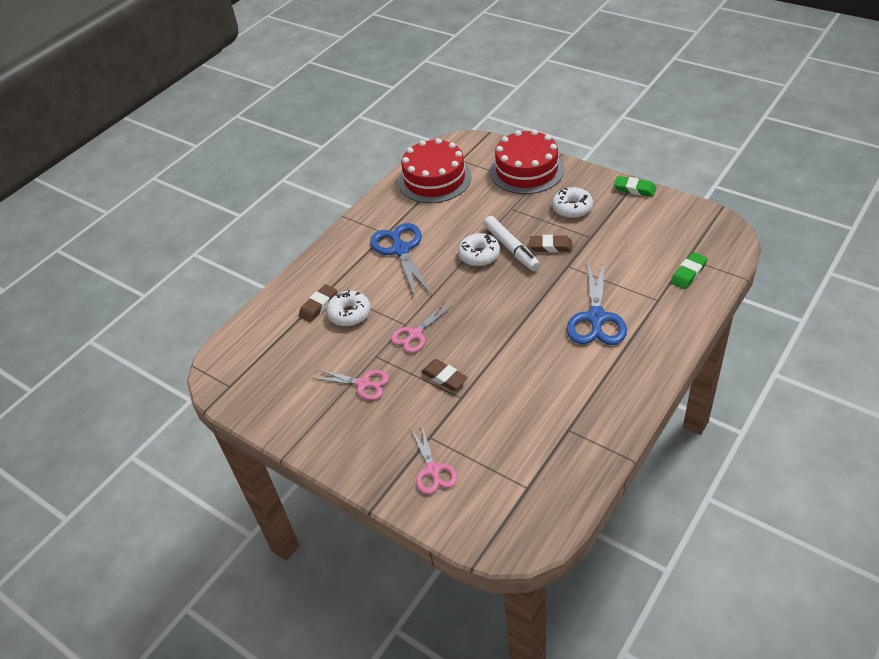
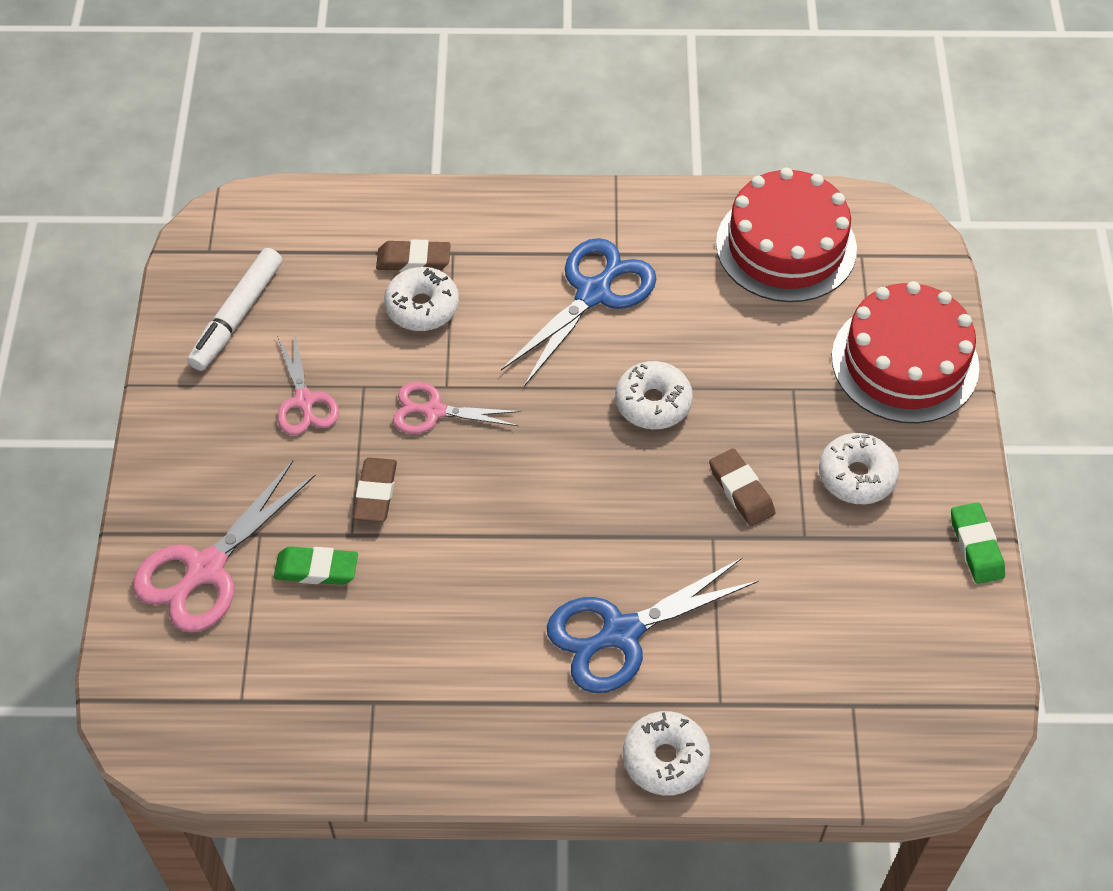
camera: 50 degrees right, 10 degrees up
pink scissors [411,423,457,494] -> pink scissors [133,461,316,633], size x1.61
white marker [483,216,540,271] -> white marker moved to [187,248,282,371]
green eraser [671,252,708,289] -> green eraser moved to [274,547,358,585]
none -> white donut [623,711,711,796]

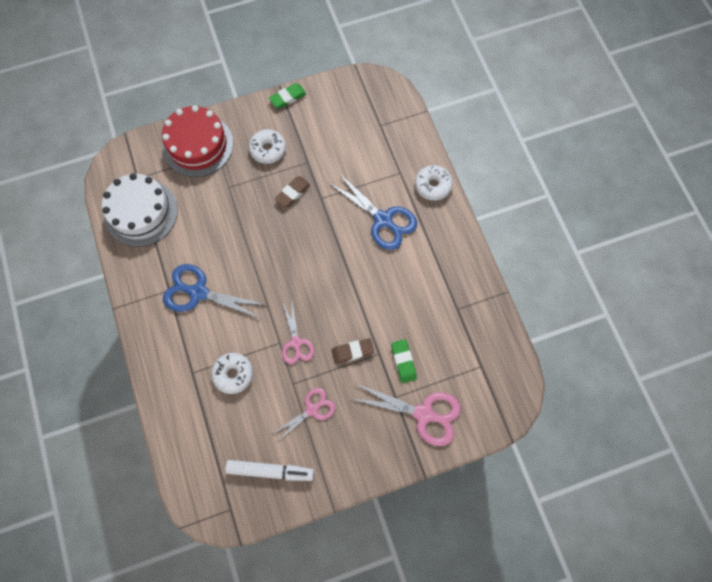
camera: 110 degrees left, 15 degrees up
brown eraser [376,239,451,272] -> none
white donut [615,361,693,429] -> none
red cake [716,168,857,302] -> white cake [102,173,178,247]

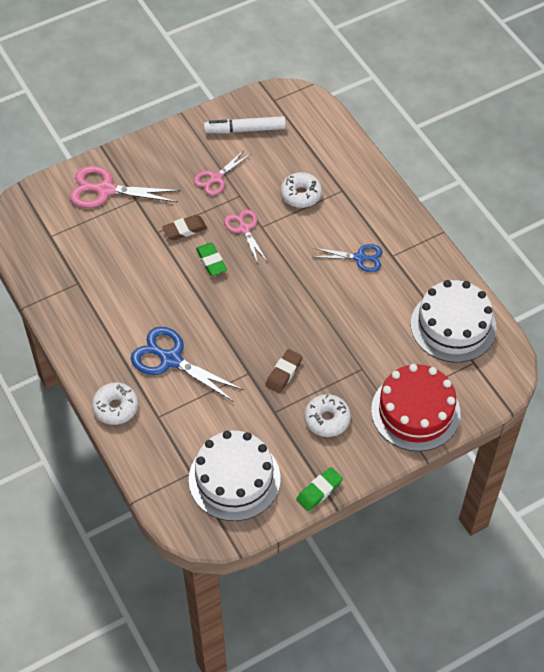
camera: 170 degrees right, 15 degrees down
blue scissors [163,264,266,319] -> blue scissors [313,244,383,272], size x0.62
green eraser [391,339,417,383] -> green eraser moved to [196,243,227,276]
none -> white cake [189,431,281,521]

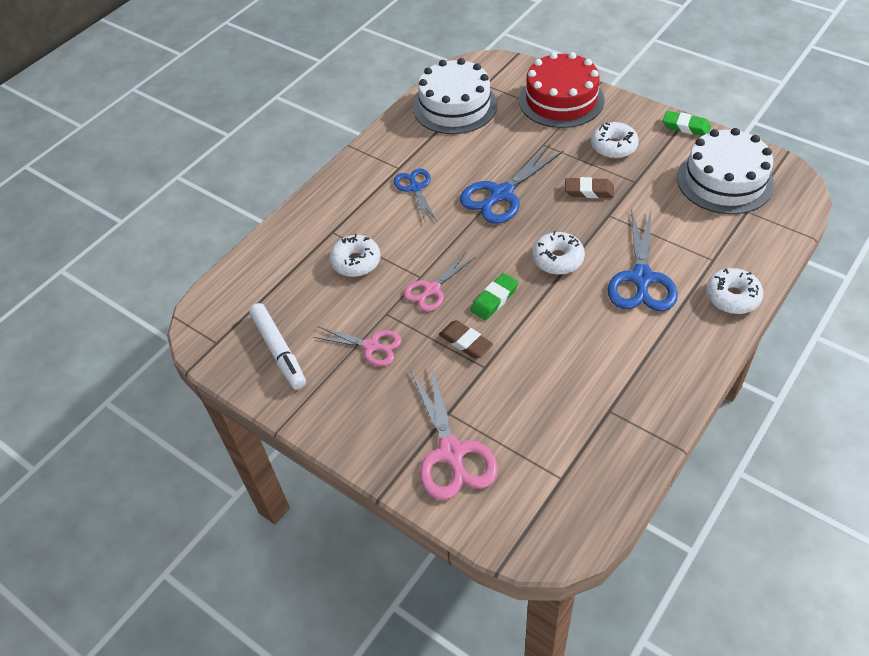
camera: 110 degrees left, 5 degrees down
none -> blue scissors [460,144,564,224]
none -> white donut [532,231,585,275]

